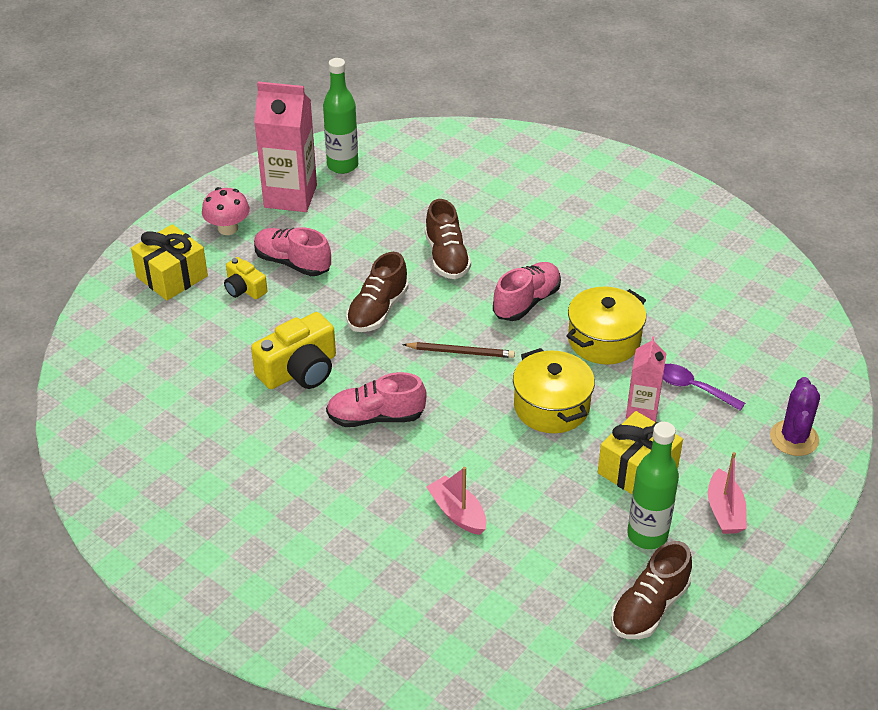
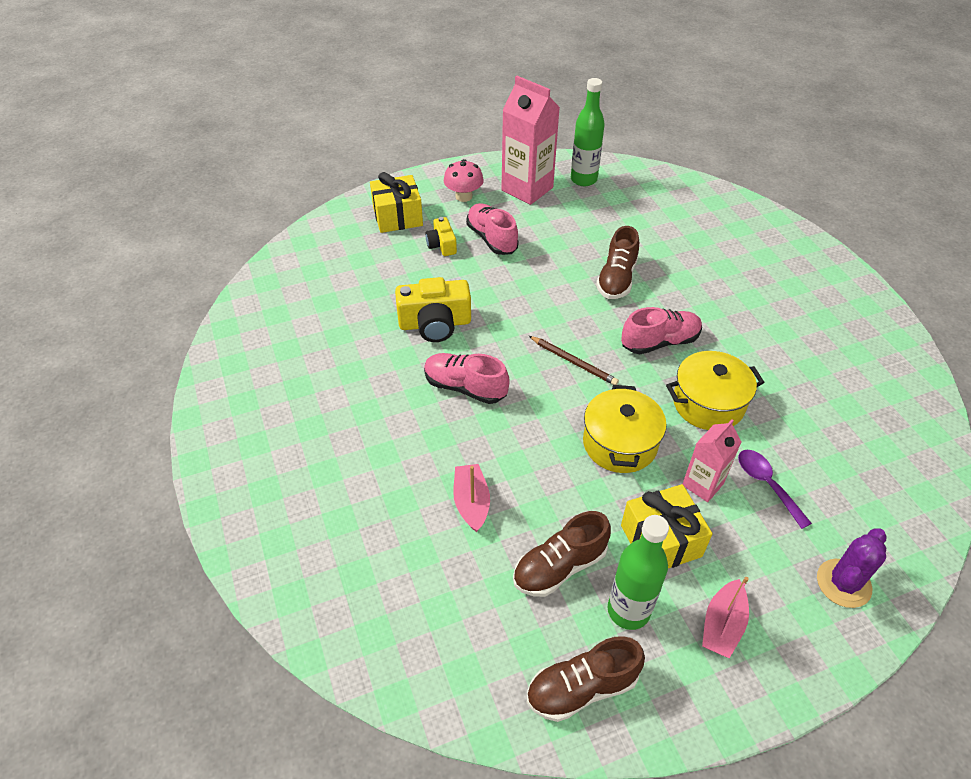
camera: 30 degrees right, 5 degrees up
brown shoe [346,252,408,332] -> brown shoe moved to [513,511,611,597]

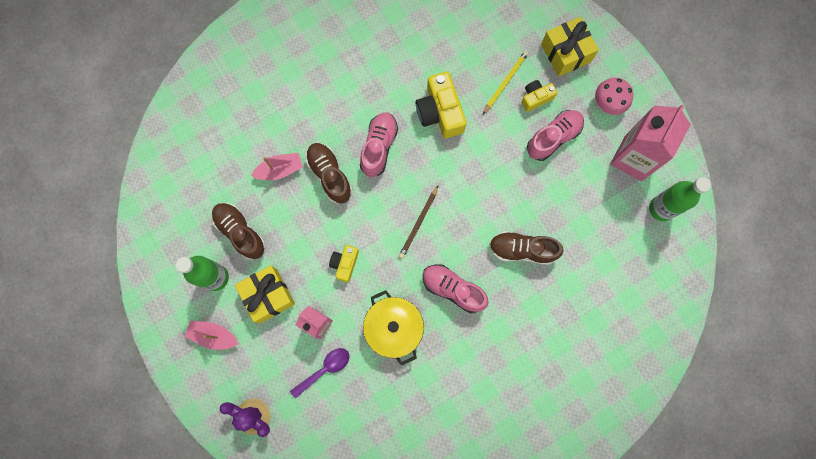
camera: 80 degrees right, 30 degrees up
brown shoe [527,636,645,722] -> brown shoe moved to [305,143,352,204]
yellow pot [583,385,667,473] -> yellow camera [329,245,359,282]
pink shoe [621,307,702,354] -> pink shoe turned 150 degrees clockwise [423,264,489,313]
none -> yellow pencil [483,51,529,114]

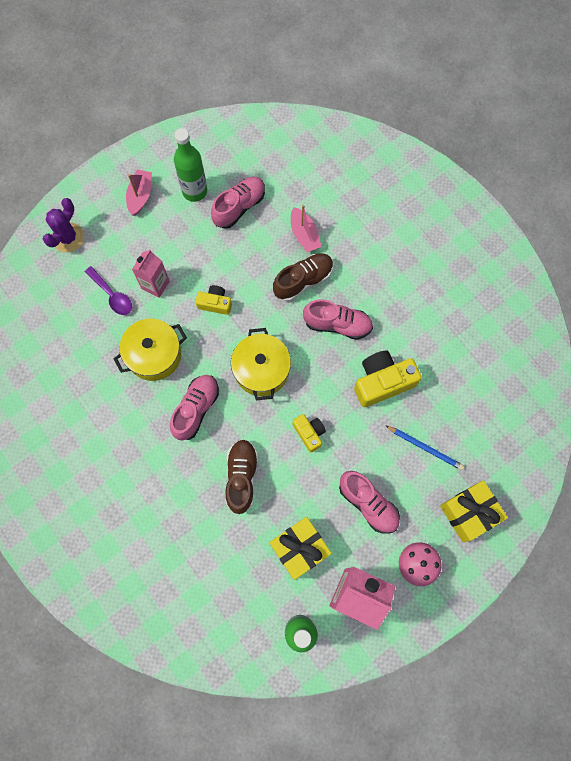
camera: 85 degrees right, 5 degrees down
brown shoe [211,203,265,260] -> pink shoe [211,177,265,229]
yellow gift [235,265,295,323] -> yellow gift moved to [270,517,332,580]
brown pencil [399,186,438,259] -> yellow pot [231,328,291,400]
yellow pencil [483,51,529,114] -> blue pencil [385,425,464,470]
yellow camera [521,80,558,112] -> yellow camera moved to [293,414,326,452]

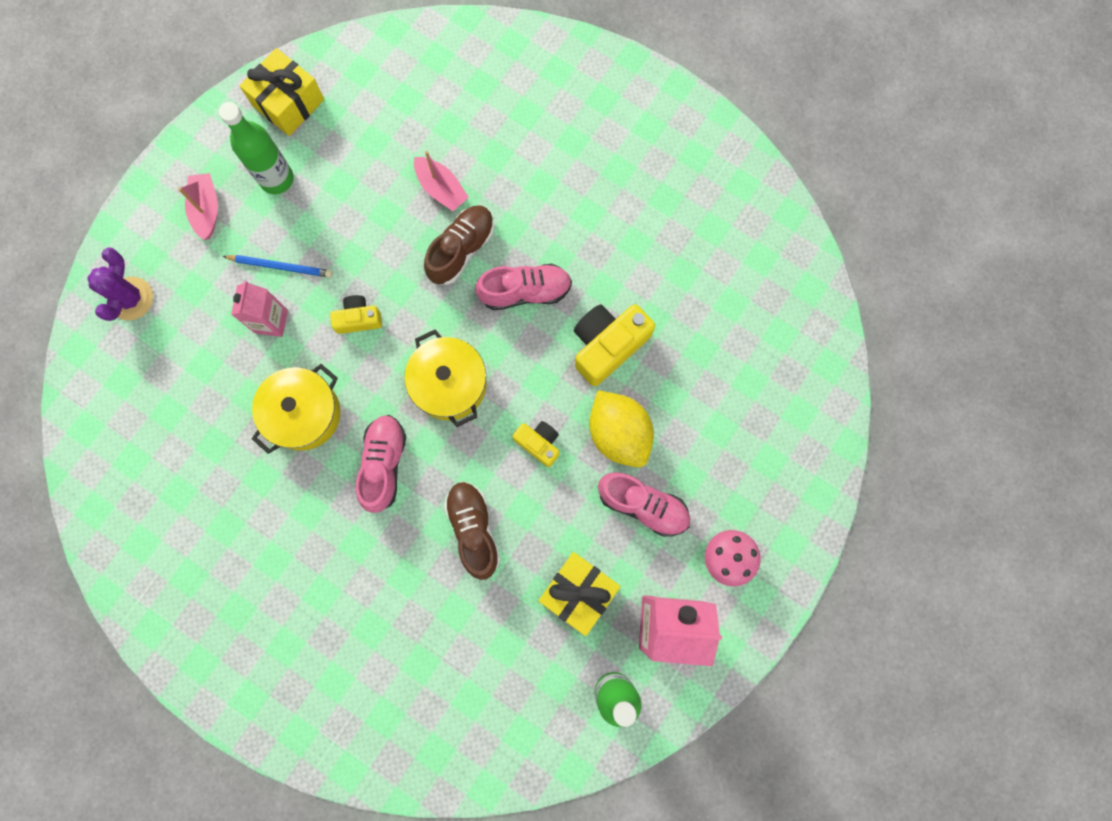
camera: 20 degrees left, 5 degrees up
purple spoon [85,266,132,315] -> none
pink shoe [211,177,265,229] -> none
blue pencil [385,425,464,470] -> blue pencil moved to [222,255,332,278]
yellow gift [440,480,508,542] -> yellow gift moved to [240,48,324,136]
none -> yellow lemon [589,391,654,467]

